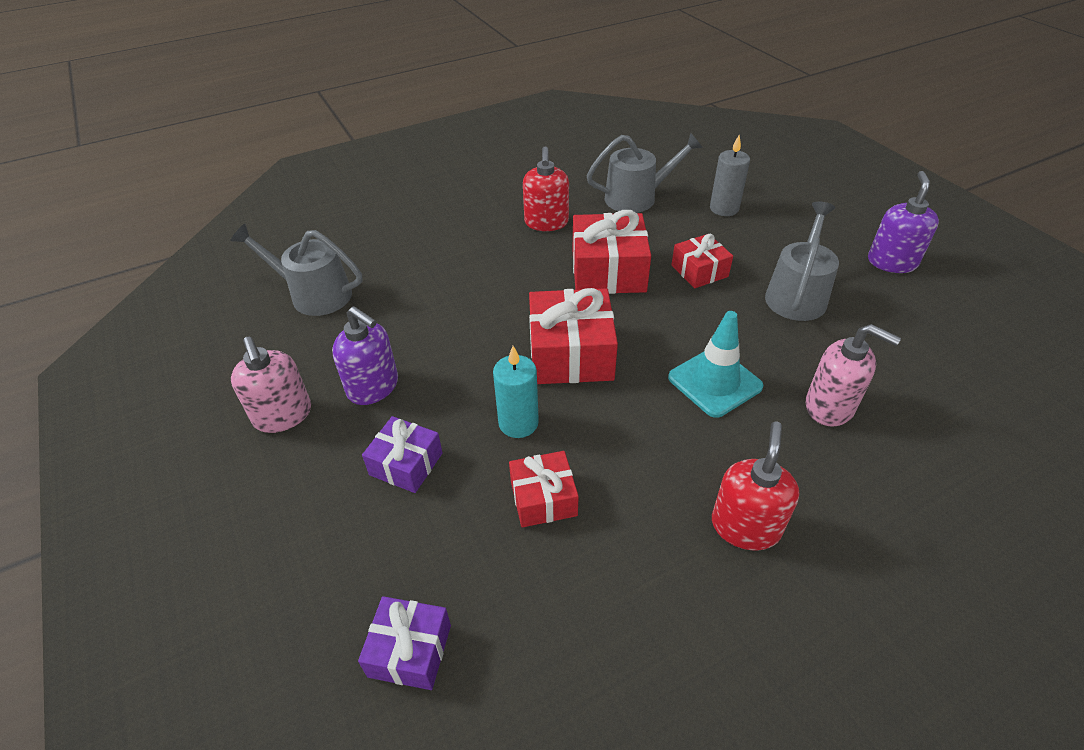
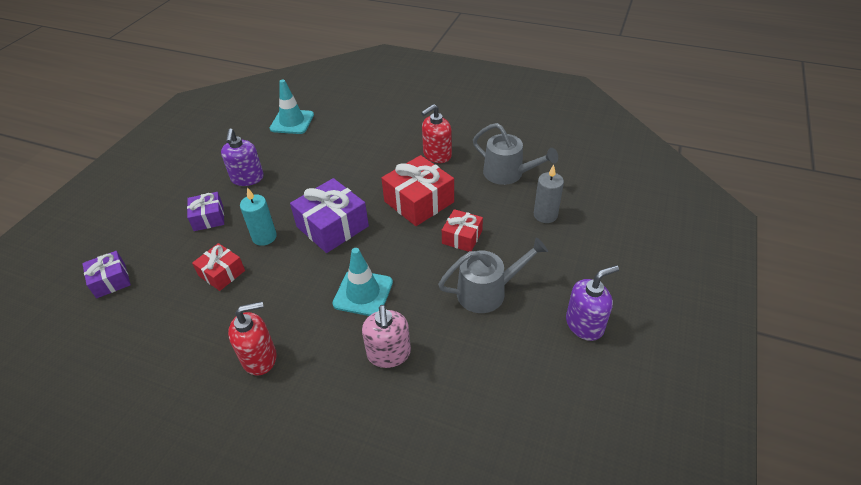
camera: 50 degrees right, 0 degrees up
grey watering can [230,224,362,316] -> turquoise traffic cone [270,79,314,134]
pink soap dispenser [231,337,311,433] -> none
red gift [529,288,618,384] -> purple gift [290,178,369,253]

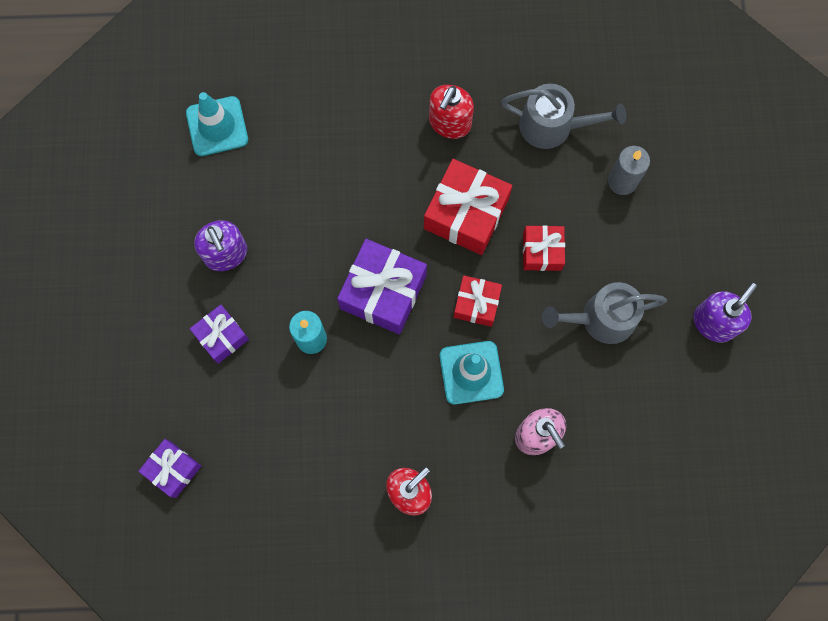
camera: 25 degrees left, 30 degrees up
red gift [192,243,245,291] -> red gift moved to [454,275,502,327]
grey watering can [438,237,548,313] -> grey watering can turned 150 degrees counterclockwise [542,282,667,344]

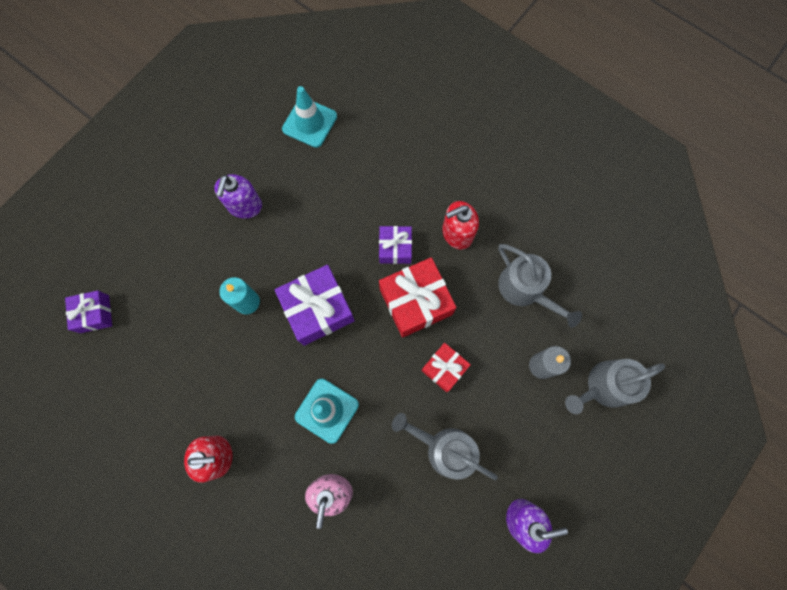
camera: 40 degrees right, 0 degrees up
purple gift [190,305,249,364] -> purple gift moved to [379,226,412,264]
red gift [454,275,502,327] -> none
none -> grey watering can [565,359,665,414]

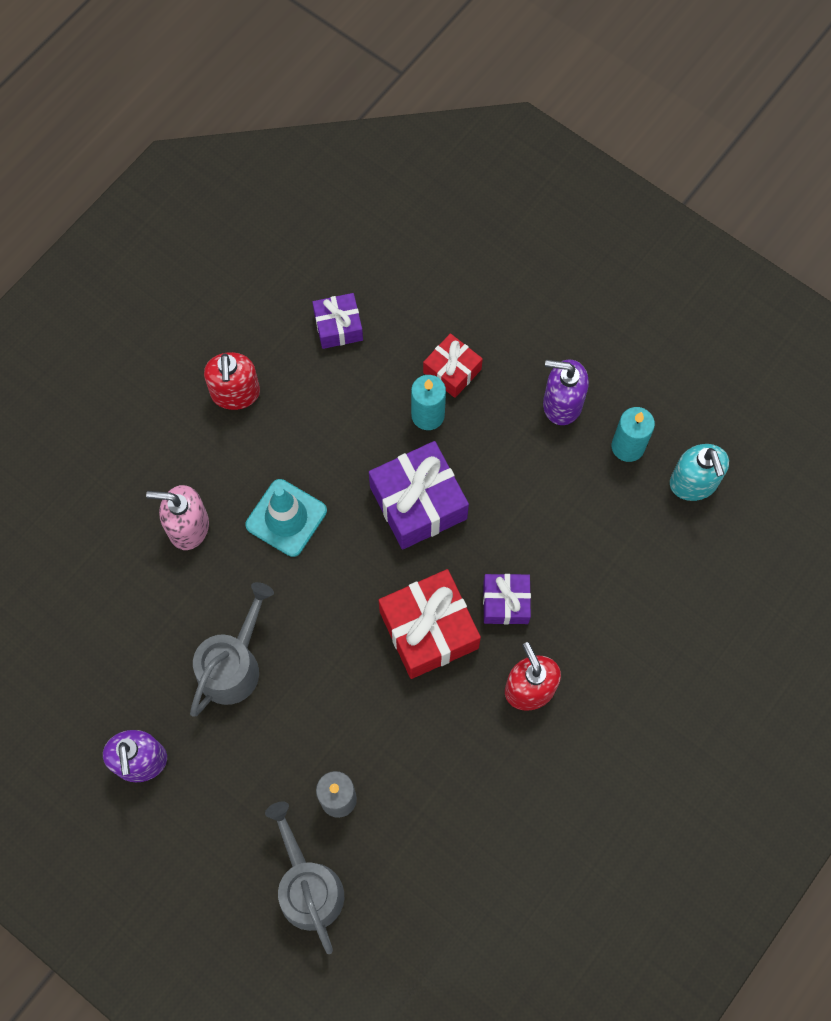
camera: 90 degrees right, 5 degrees down
purple gift [65,291,112,333] -> purple gift moved to [312,293,363,349]
turquoise traffic cone [282,86,337,148] -> turquoise soap dispenser [670,444,729,501]
red gift [421,343,471,392] -> red gift moved to [423,333,483,398]
grey watering can [498,244,582,328] -> none
none -> turquoise candle [612,407,655,462]

